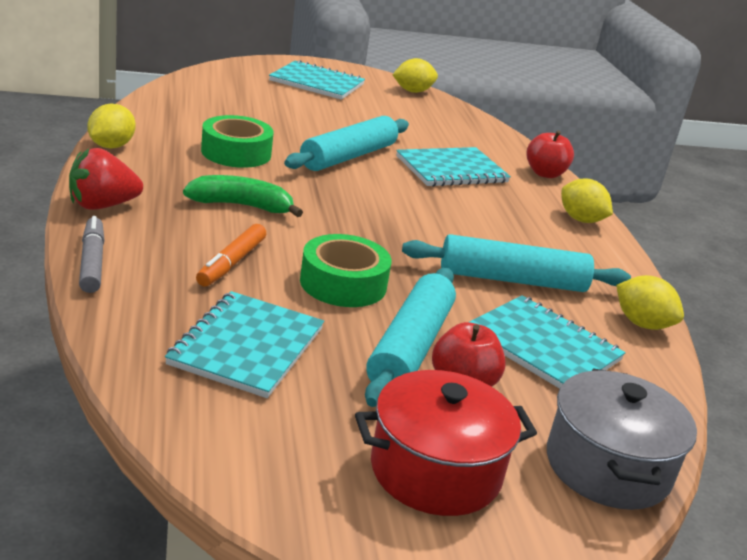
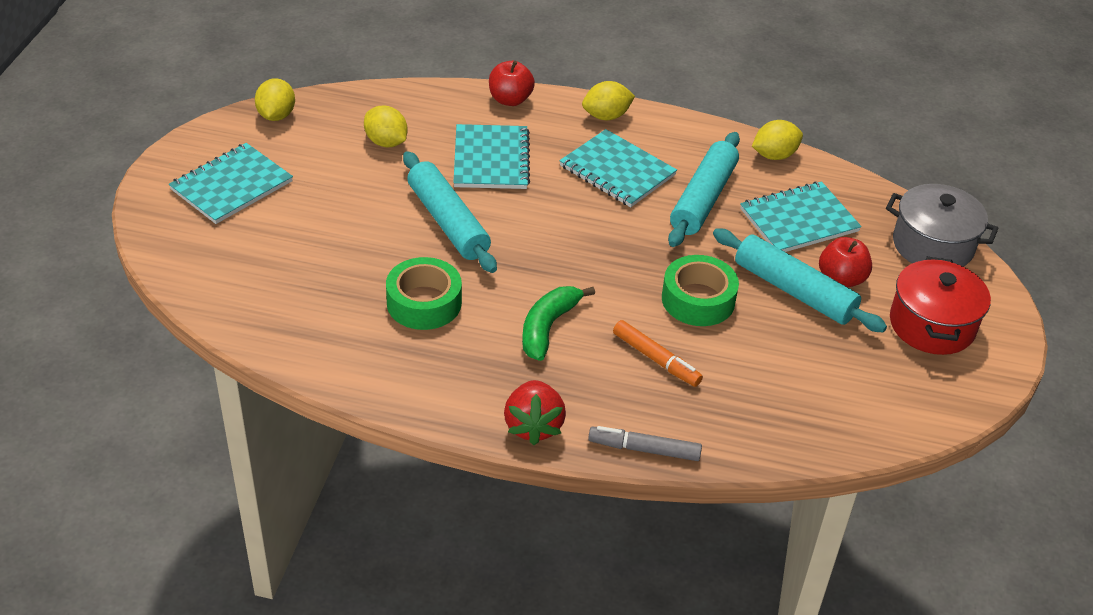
camera: 65 degrees left, 15 degrees up
yellow lemon [87,103,136,148] -> yellow lemon moved to [364,106,408,147]
turquoise notebook [165,291,324,398] -> turquoise notebook moved to [559,129,677,207]

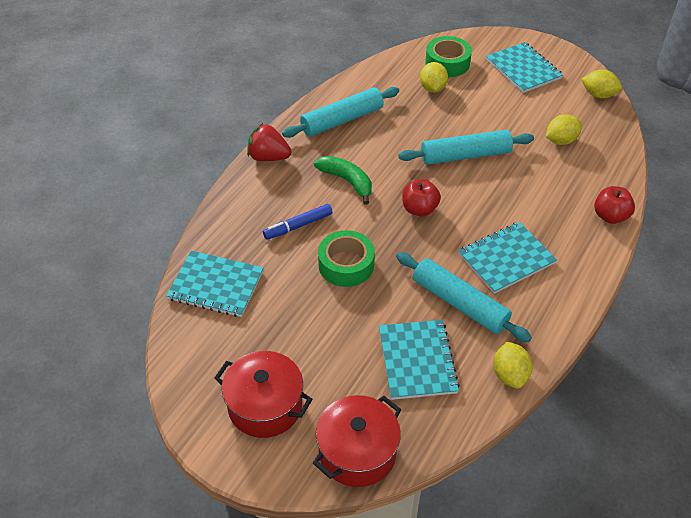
camera: 110 degrees right, 5 degrees up
green tape [386,257,462,330] -> green tape moved to [425,36,472,77]
turquoise notebook [453,124,530,189] -> turquoise notebook moved to [166,251,263,317]
yellow lemon [582,81,635,120] -> yellow lemon moved to [420,62,448,93]
grey marker [588,426,702,461] -> none
orange marker [613,320,703,387] -> blue marker [263,204,332,240]
turquoise rolling pin [713,228,887,332] -> turquoise rolling pin moved to [282,87,399,138]
red apple [819,237,872,287] -> red apple moved to [402,179,441,217]
grey pot [886,184,999,267] -> red pot [313,395,401,487]

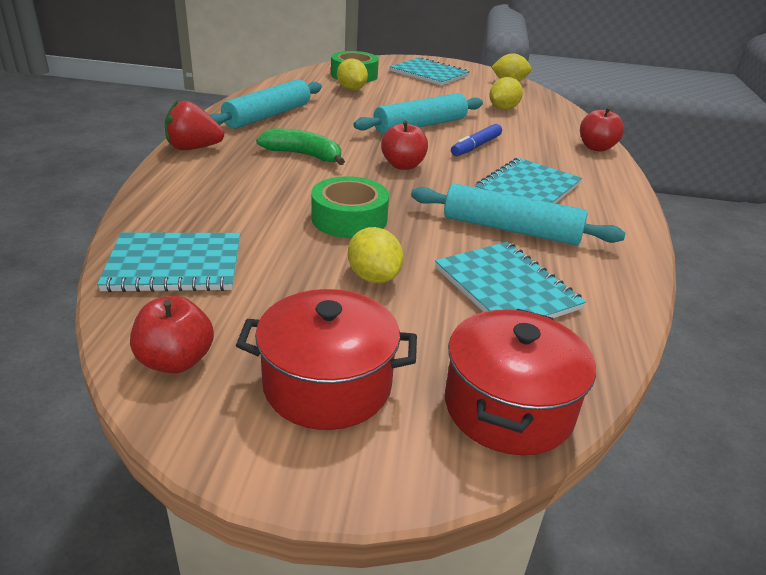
camera: 25 degrees left, 15 degrees down
blue marker [263,204,332,240] -> blue marker moved to [451,124,502,156]
yellow lemon [493,341,532,389] -> yellow lemon moved to [348,227,404,283]
none -> red apple [130,296,214,373]

